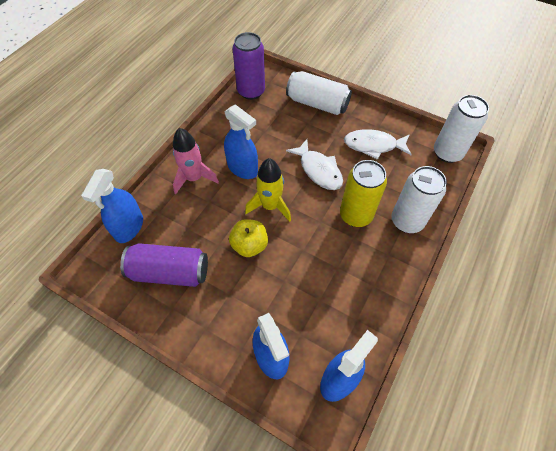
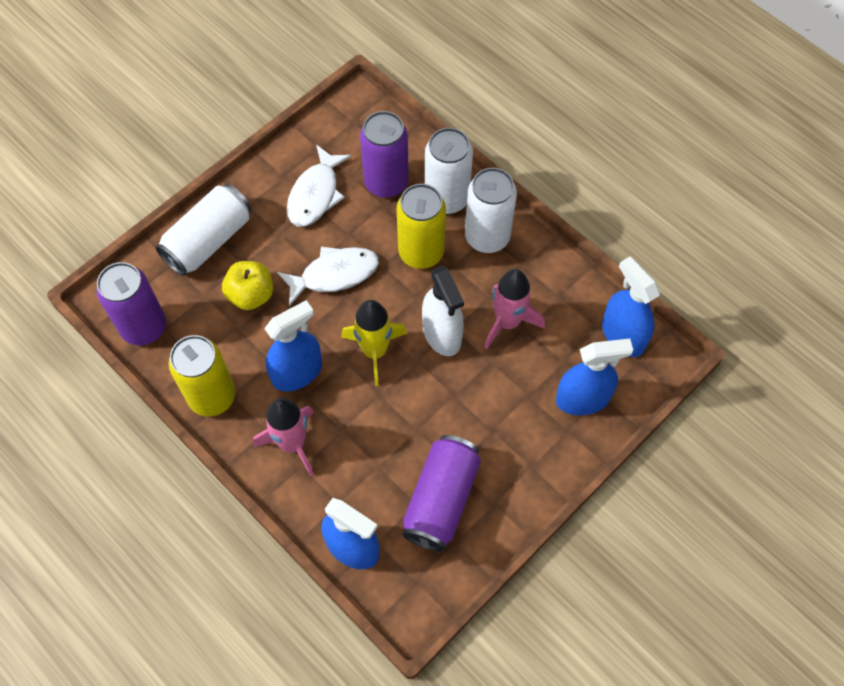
camera: 75 degrees left, 5 degrees up
yellow apple [229,219,268,257] -> yellow apple moved to [222,261,273,310]
white can [434,95,489,163] -> white can moved to [465,168,517,253]
none -> yellow can [169,335,236,417]
none -> purple can [360,111,409,198]
none -> white spray bottle [422,265,464,356]
none -> pink rocket [484,269,545,349]

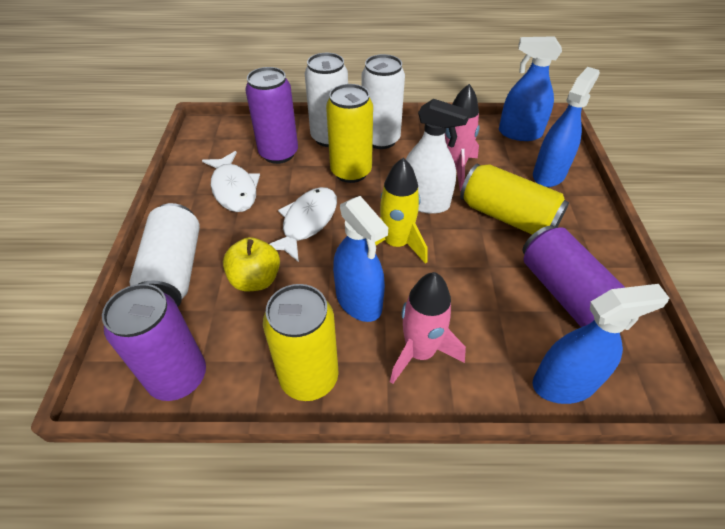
camera: 45 degrees left, 15 degrees down
blue spray bottle [264,300,322,392] -> blue spray bottle turned 135 degrees clockwise [333,196,388,322]
none -> yellow can [460,164,569,235]

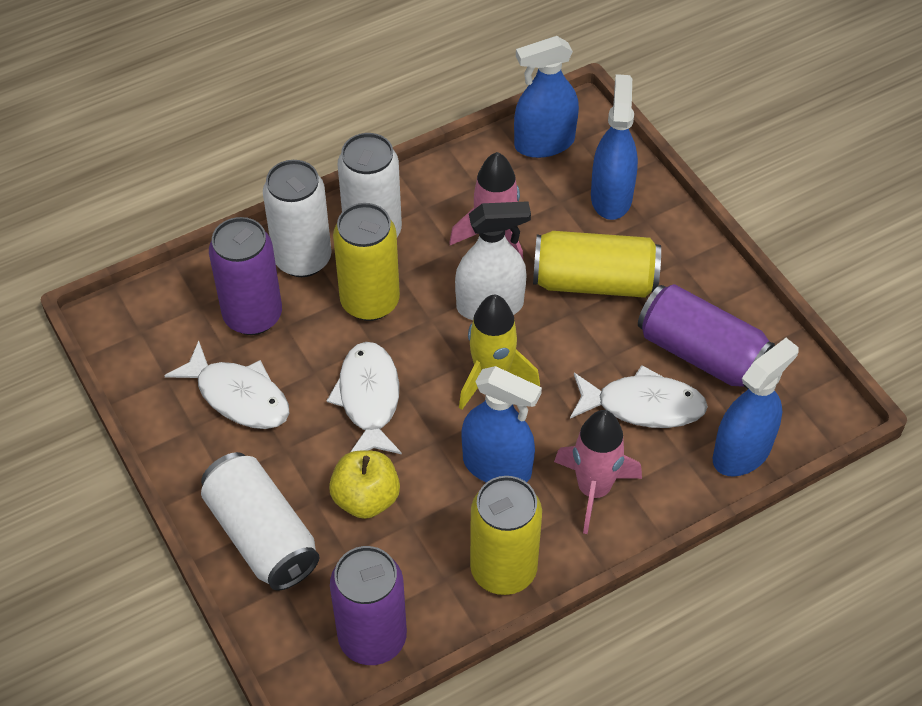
camera: 30 degrees left, 5 degrees up
none -> white fish [570,365,708,428]

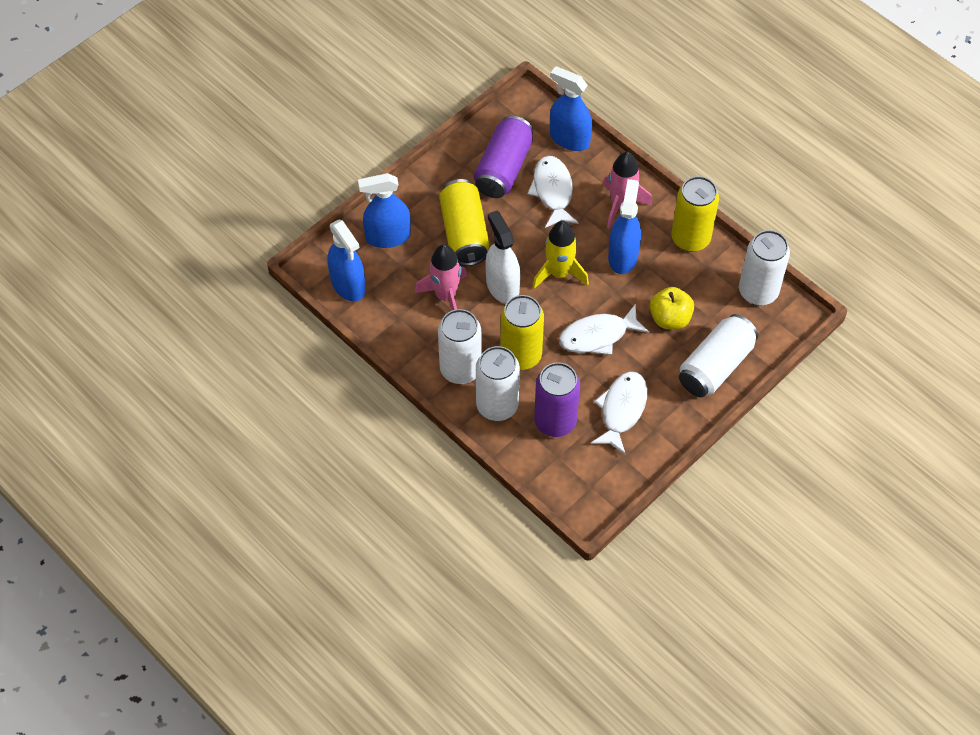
camera: 105 degrees left, 5 degrees up
purple can [330,546,407,665] -> white can [739,230,790,306]

